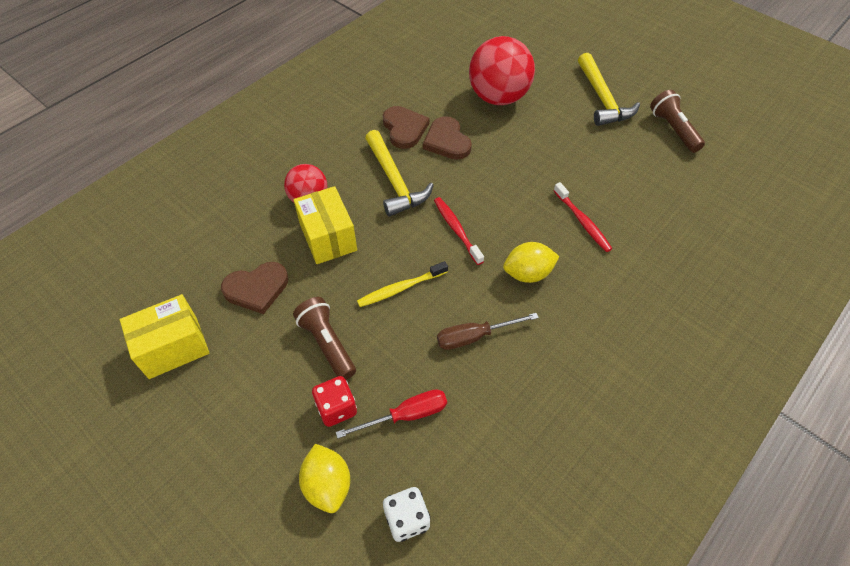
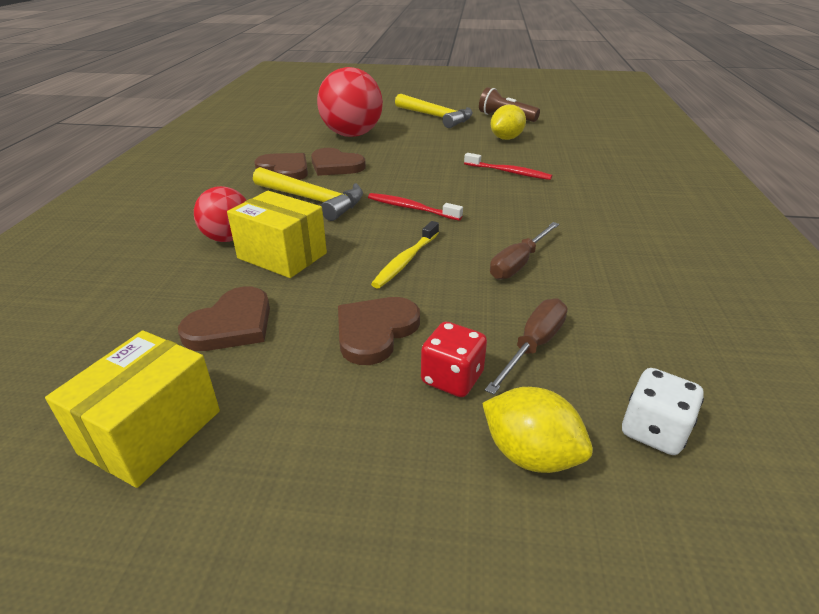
camera: 35 degrees left, 20 degrees down
brown flashlight [293,297,356,380] -> brown heart [338,297,420,365]
red screwdriver [336,389,447,439] -> brown screwdriver [485,298,568,395]
yellow lemon [503,242,560,283] -> yellow lemon moved to [491,105,526,140]

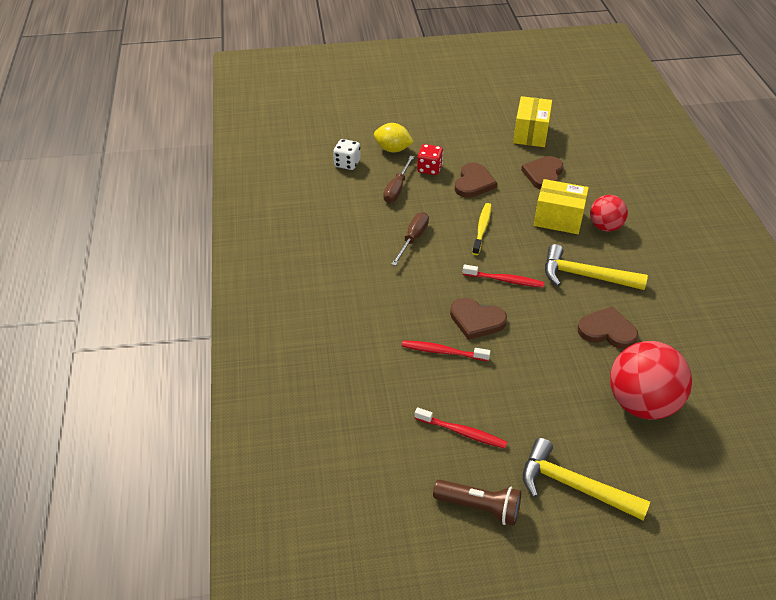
camera: 165 degrees right, 10 degrees up
brown heart [254,153,308,180] -> brown heart moved to [450,298,507,340]
yellow lemon [491,105,526,140] -> red toothbrush [414,407,507,449]

